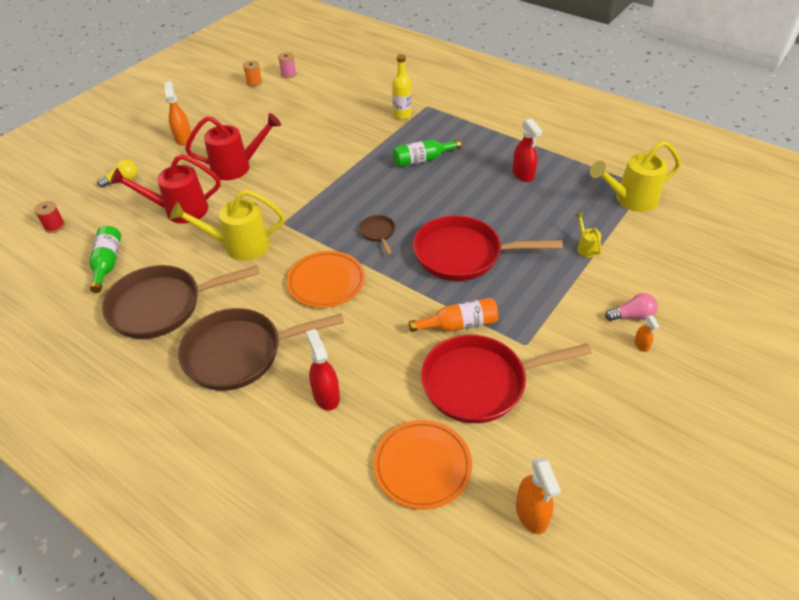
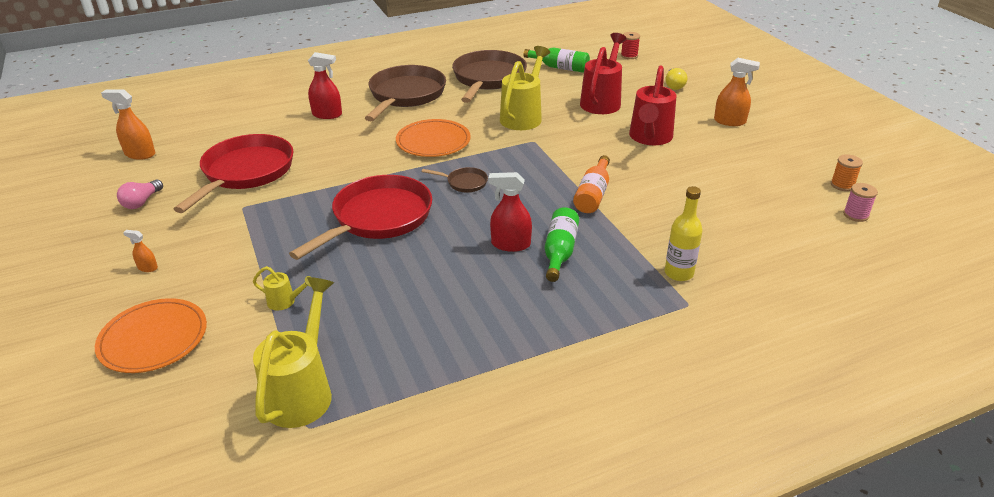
camera: 120 degrees right, 10 degrees down
orange plate [373,420,472,510] -> orange plate moved to [95,298,207,373]
orange bottle [409,298,498,332] -> orange bottle moved to [573,155,610,213]
red spray bottle [512,119,542,182] -> red spray bottle moved to [488,172,532,252]
pink light bulb [605,293,658,321] -> pink light bulb moved to [117,180,163,209]

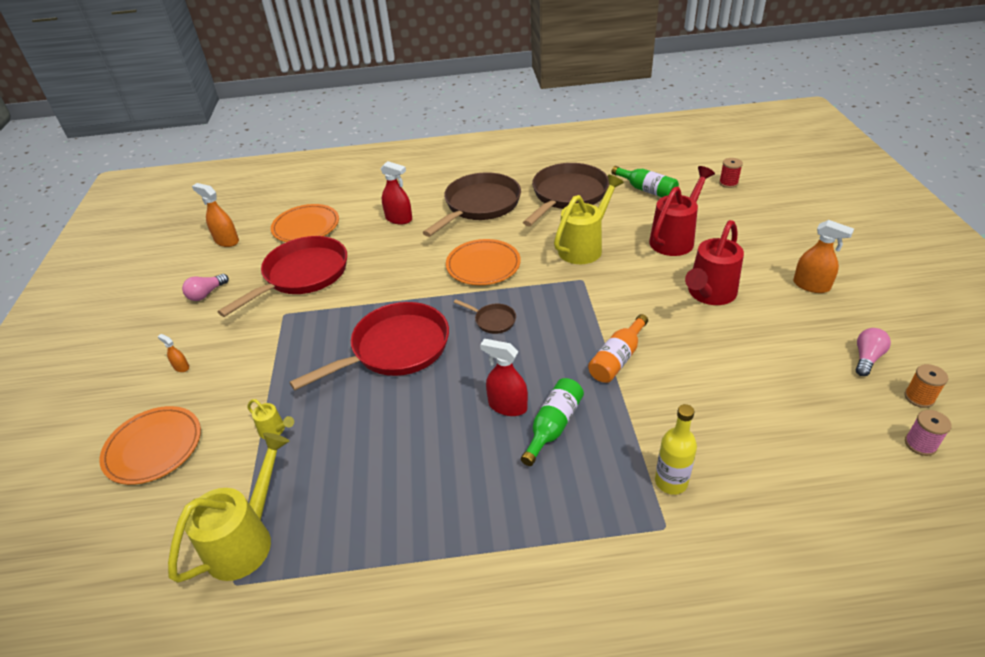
camera: 20 degrees right, 5 degrees up
yellow light bulb [665,68,687,90] -> none
none -> orange plate [271,204,339,242]
none -> pink light bulb [856,328,891,376]

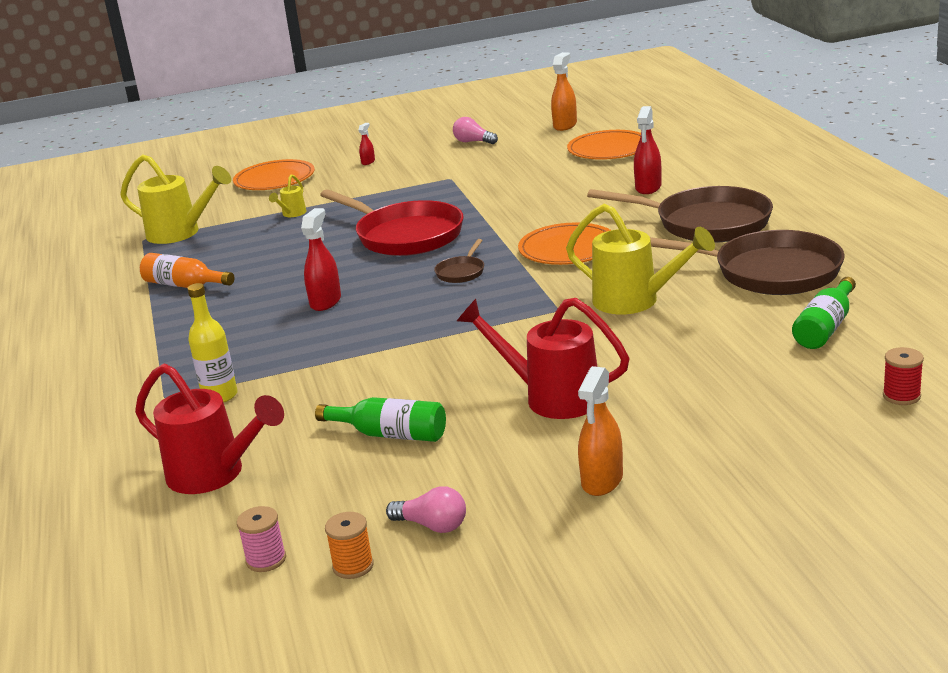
camera: 80 degrees right, 15 degrees down
orange spray bottle [157,334,189,372] -> red spray bottle [358,123,375,165]
red pan [218,236,347,317] -> none
green bottle [521,378,584,466] -> green bottle moved to [315,397,446,442]
orange bottle [588,314,648,383] -> orange bottle moved to [140,253,234,288]
red watering can [649,166,715,256] -> red watering can moved to [135,364,284,494]

